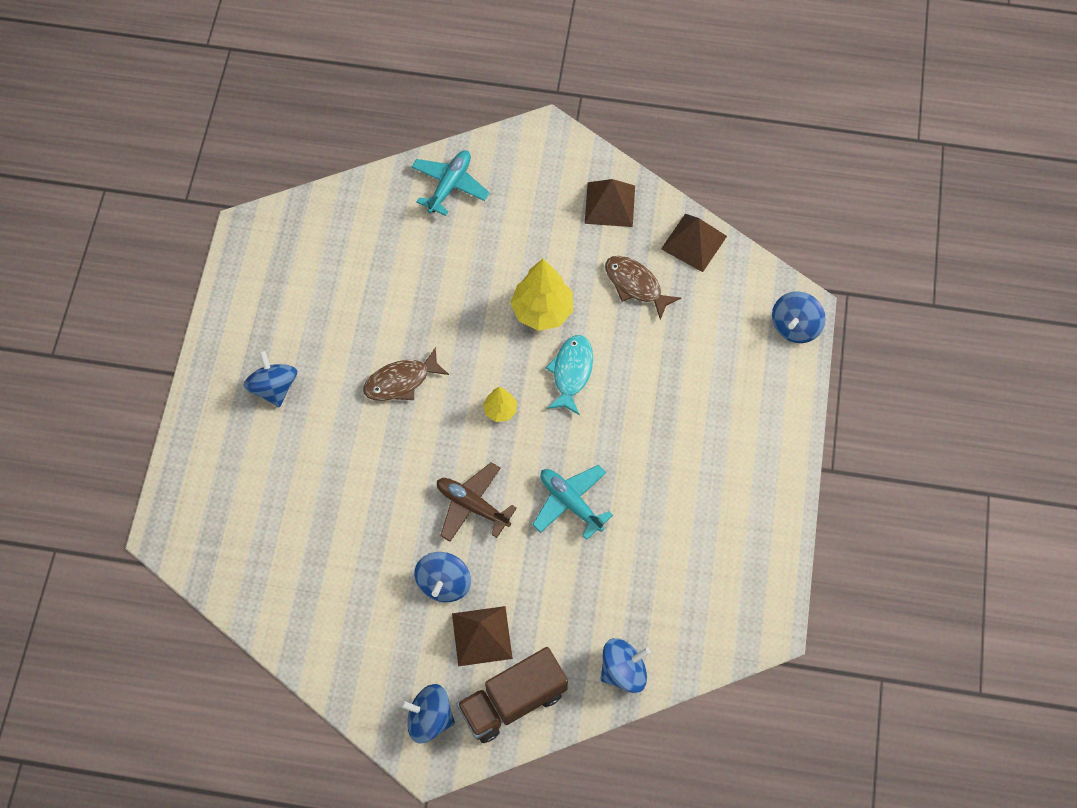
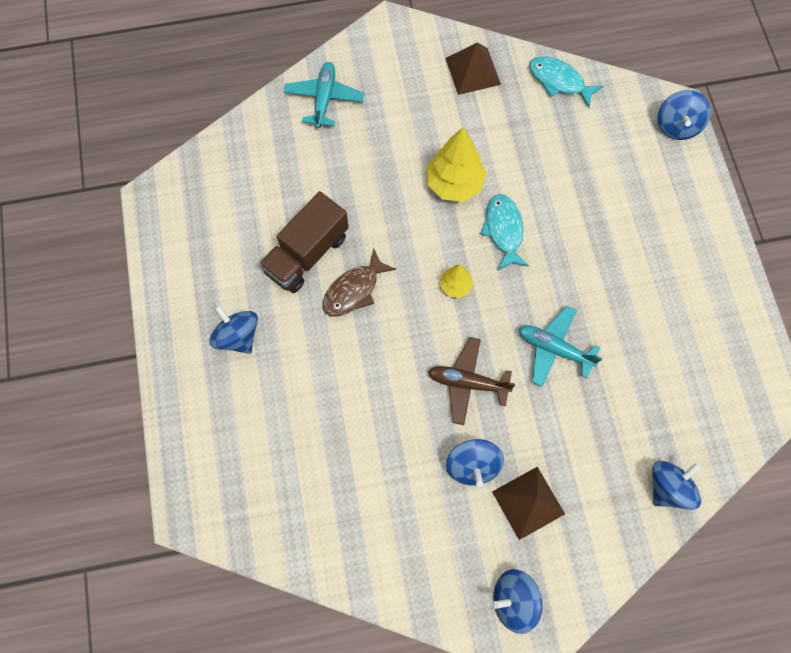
camera: 20 degrees left, 5 degrees up
brown truck [457,647,568,743] -> brown truck moved to [259,191,349,293]
brown fish [605,256,681,320] -> none
brown pyramid [661,214,727,272] -> turquoise fish [529,56,604,108]

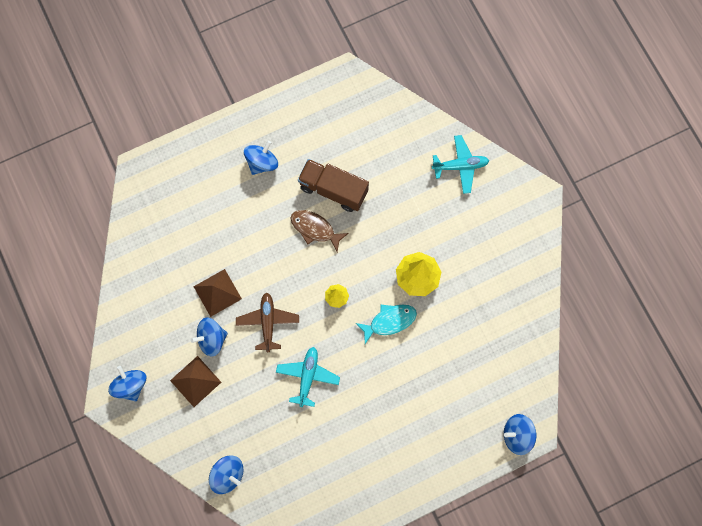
camera: 75 degrees right, 5 degrees up
brown pyramid [445,42,501,95] -> brown pyramid moved to [194,269,242,317]
turquoise fish [529,56,604,108] -> none

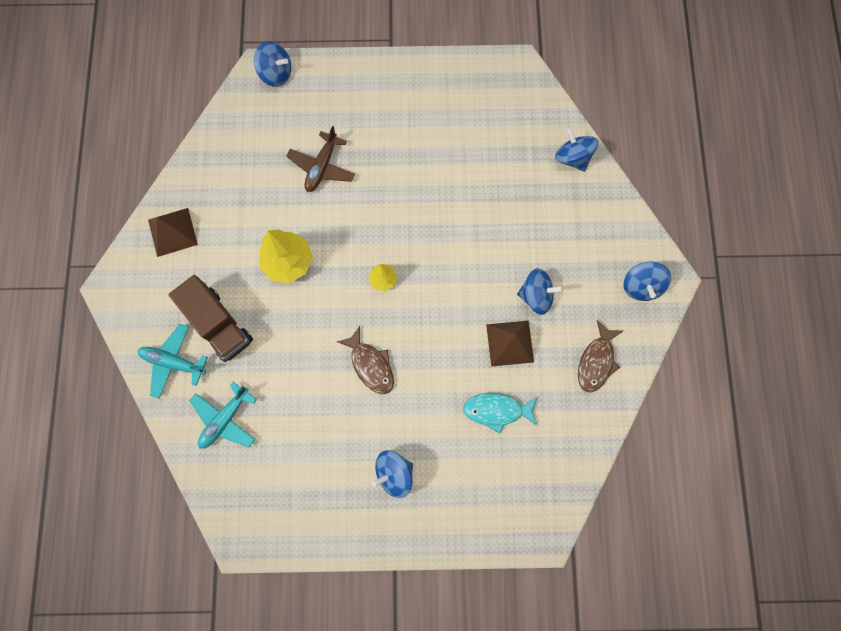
camera: 155 degrees left, 0 degrees up
brown pyramid [170,356,221,407] -> brown pyramid moved to [148,208,198,257]
brown plane [236,293,299,352] -> brown plane moved to [286,126,355,192]
turquoise plane [276,347,340,407] -> turquoise plane moved to [190,382,257,449]
brown truck [298,159,369,212] -> brown truck moved to [169,275,253,362]
turquoise fish [356,304,417,344] -> turquoise fish moved to [463,393,537,434]
none -> brown fish [578,320,623,392]

